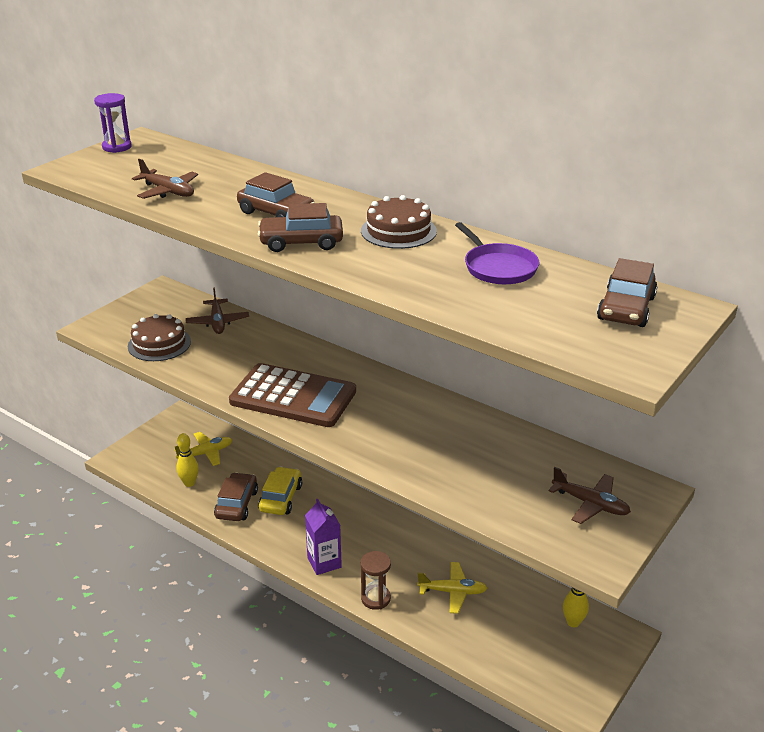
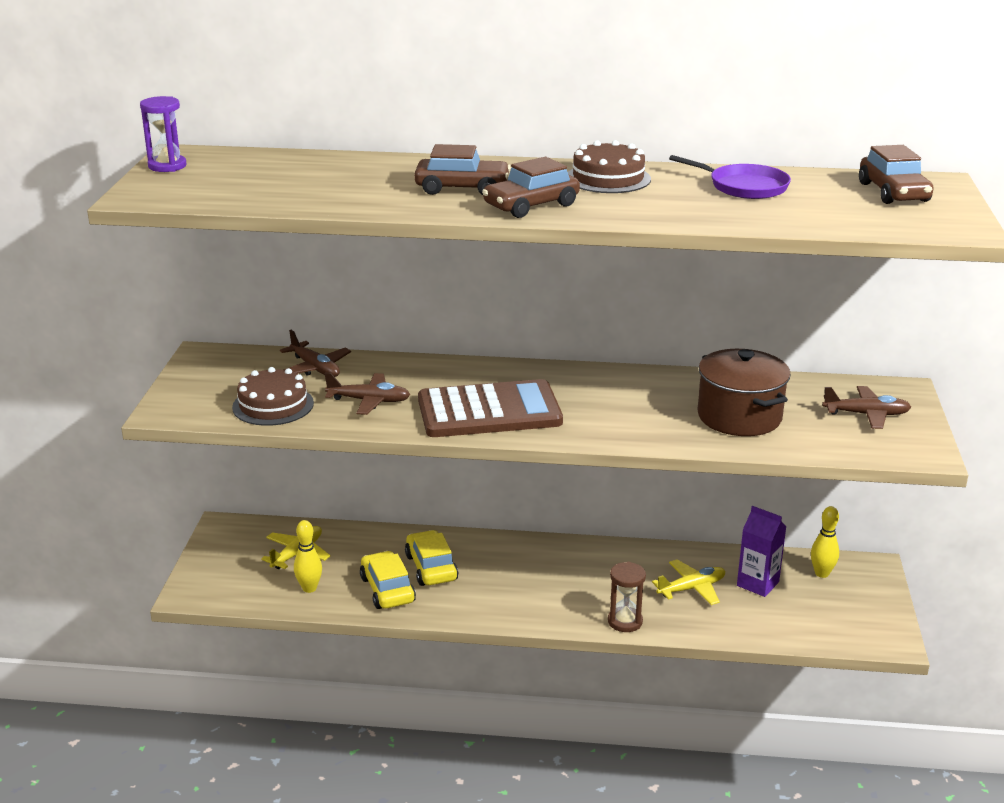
camera: 30 degrees left, 5 degrees down
brown plane [132,159,198,199] -> brown plane moved to [324,372,410,415]
brown car [214,472,258,521] -> yellow car [360,551,416,609]
purple carton [305,499,342,575] -> purple carton moved to [737,506,787,597]
none -> brown pot [698,349,791,436]

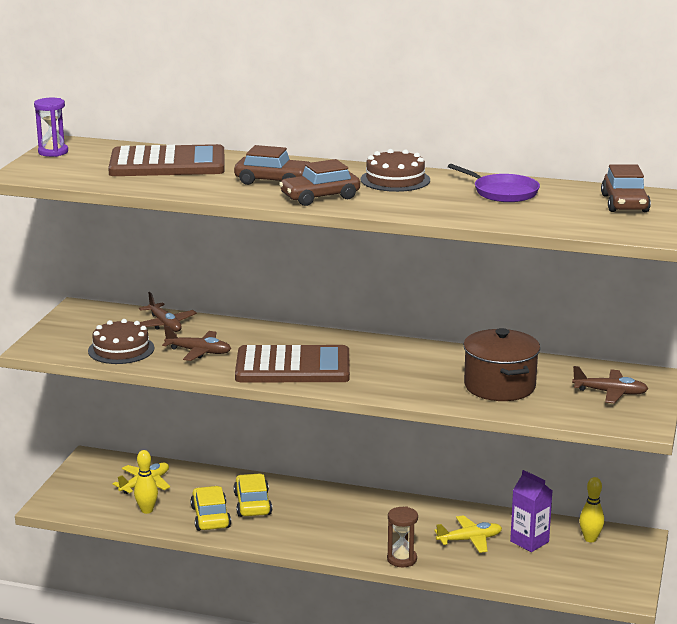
camera: 10 degrees right, 5 degrees down
none -> brown calculator [108,144,224,176]

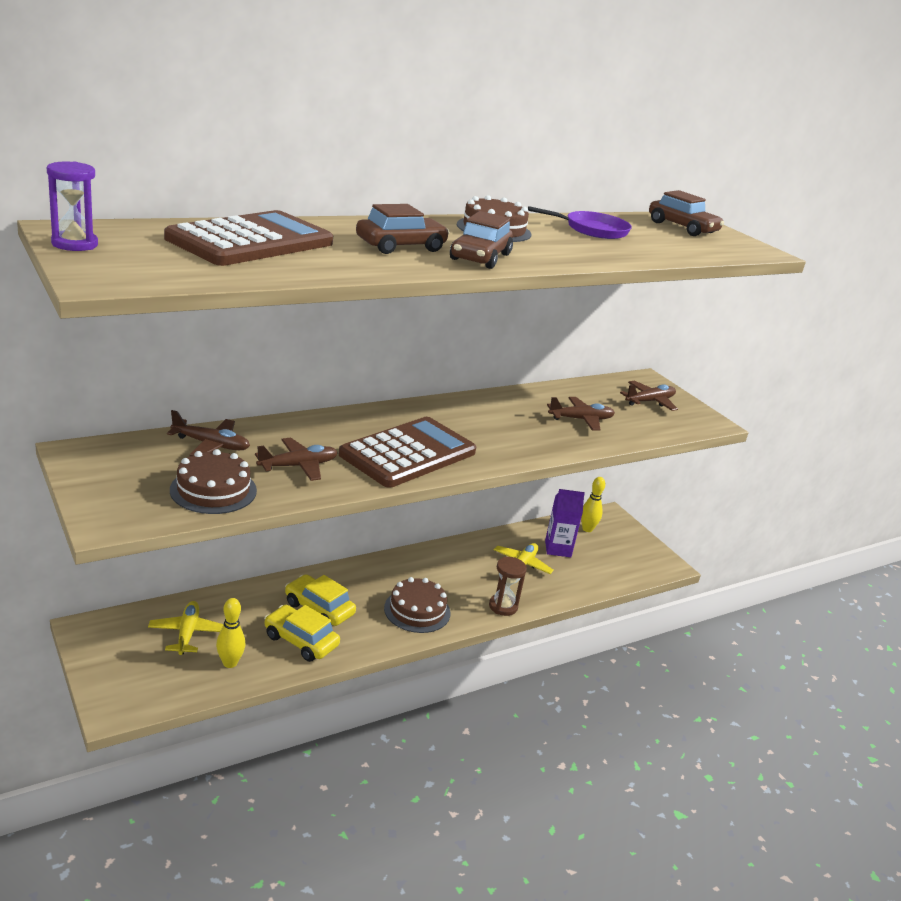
camera: 50 degrees left, 5 degrees up
brown pot [463,328,540,401] -> brown plane [547,397,615,431]
none -> brown cake [384,577,450,633]

